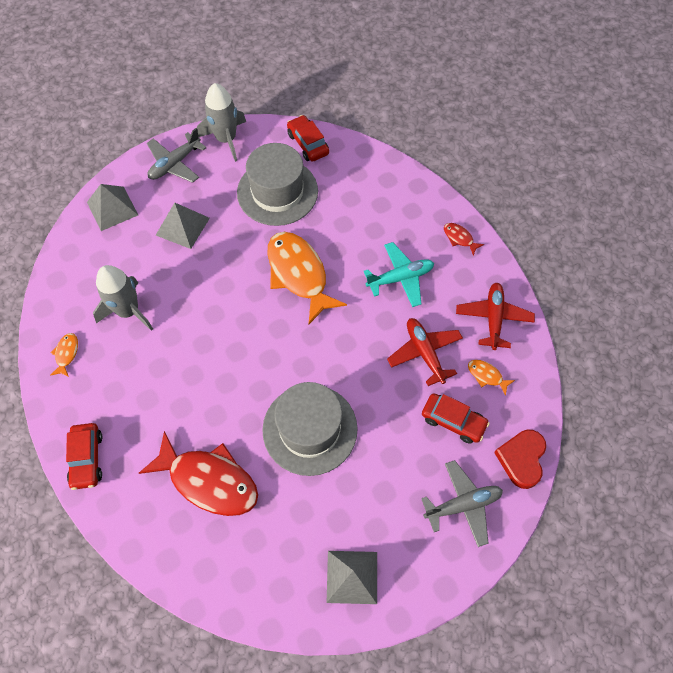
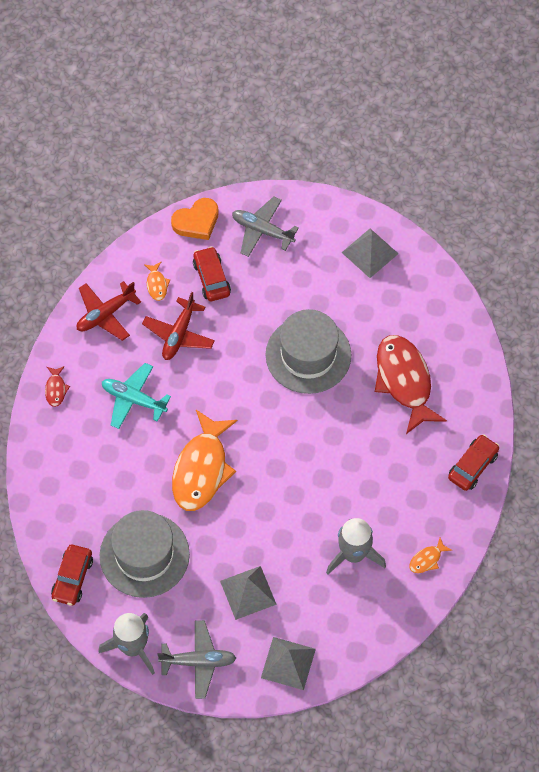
camera: 135 degrees left, 0 degrees up
red heart [494,430,546,489] -> orange heart [171,198,219,240]

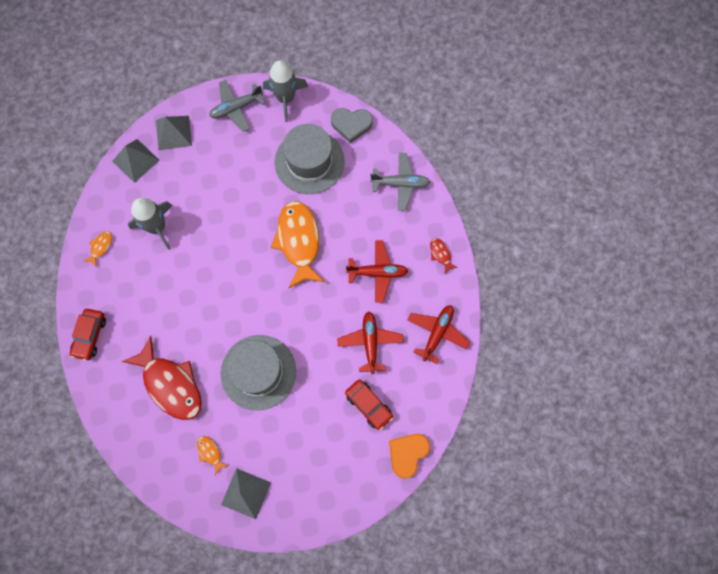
camera: 155 degrees right, 10 degrees up
red car [51,545,93,605] -> grey heart [331,108,373,143]
turquoise plane [102,363,171,429] -> red plane [346,241,408,303]
orange fish [144,262,170,301] -> orange fish moved to [197,436,228,475]
grey pyramid [220,566,277,620] -> grey pyramid moved to [112,139,160,183]
grey plane [232,196,299,257] -> grey plane moved to [370,153,430,211]

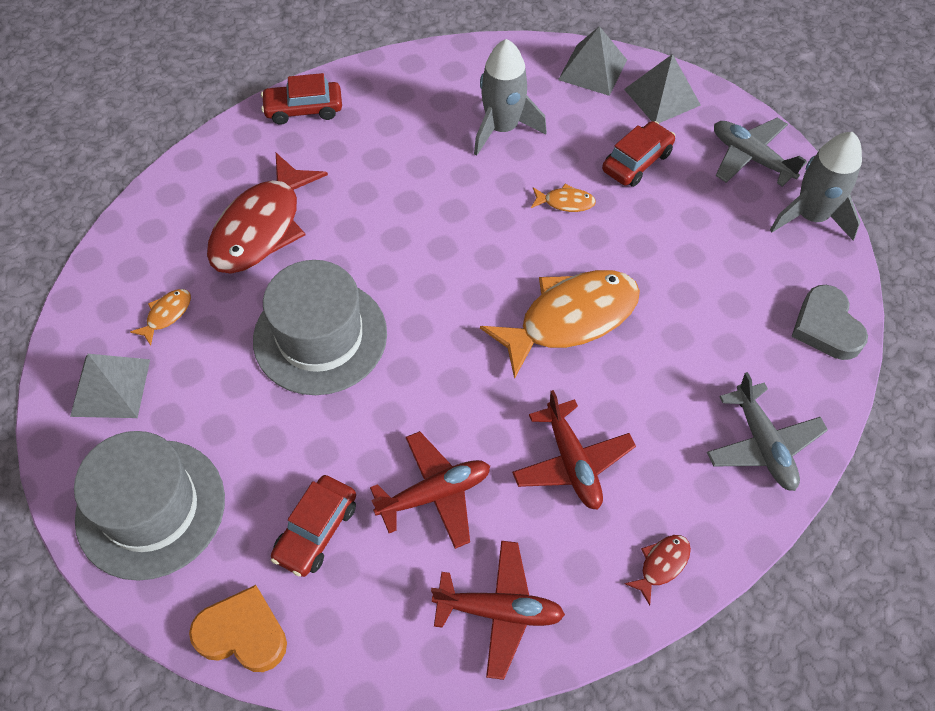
camera: 70 degrees right, 15 degrees down
orange fish [83,231,112,266] -> orange fish moved to [531,184,596,212]
grey hat [275,124,345,194] -> grey hat moved to [74,431,225,581]
none -> red car [602,121,676,187]

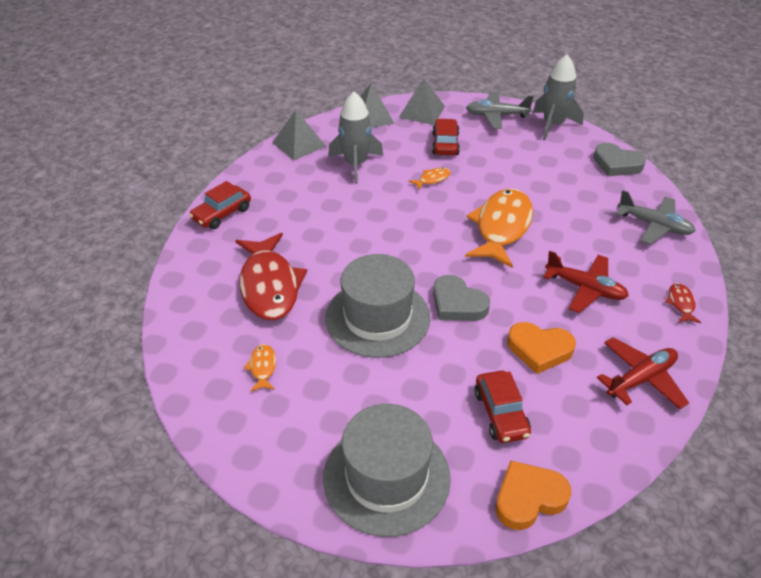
camera: 40 degrees left, 15 degrees down
grey pyramid [70,354,150,418] -> grey pyramid moved to [272,110,326,160]
red plane [370,431,490,549] -> orange heart [507,322,576,374]
none -> grey heart [433,275,490,321]

